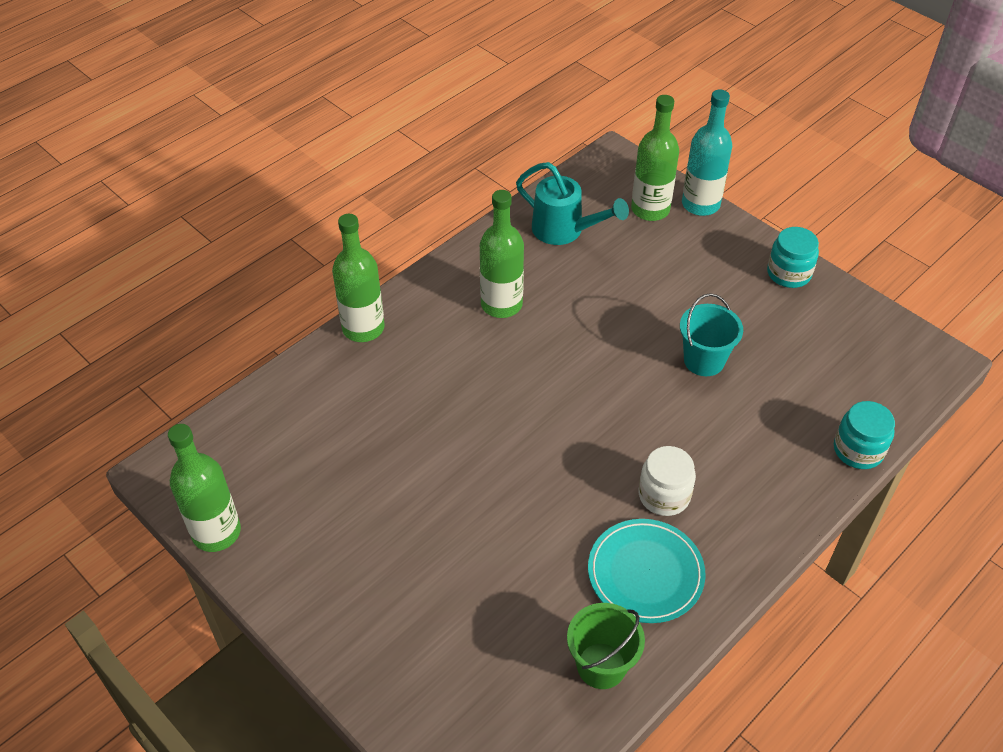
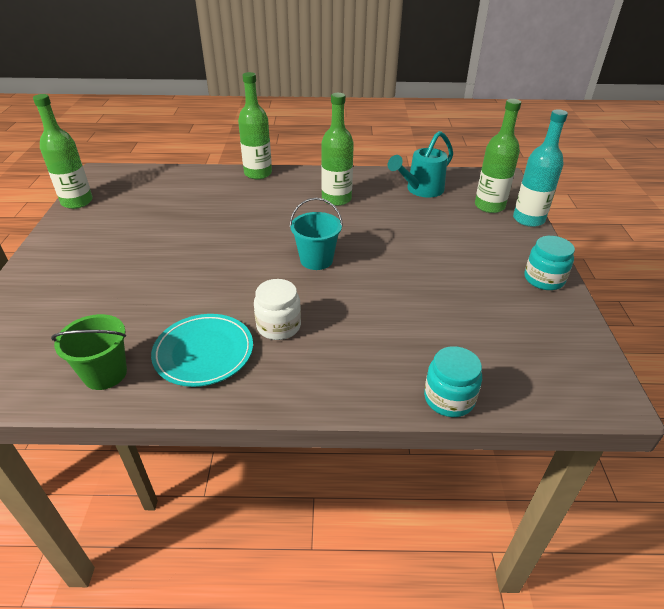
camera: 45 degrees right, 10 degrees down
turquoise watering can [516,162,629,245] -> turquoise watering can turned 60 degrees clockwise [388,131,453,198]
turquoise bucket [680,293,743,376] -> turquoise bucket moved to [289,198,343,270]

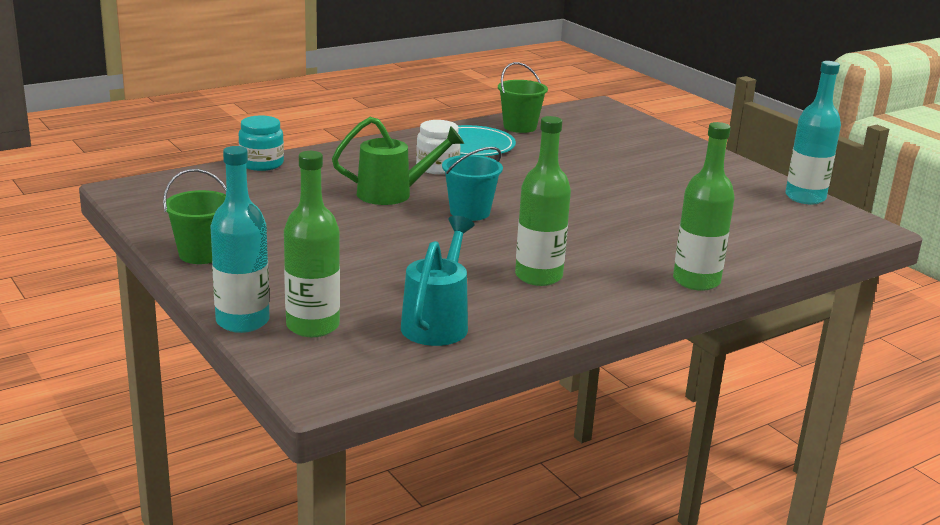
camera: 145 degrees right, 15 degrees down
green bottle [33,94,93,209] -> turquoise bottle [785,61,841,204]
turquoise jar [524,236,575,290] -> green bucket [163,169,226,264]
none -> green watering can [332,117,464,205]

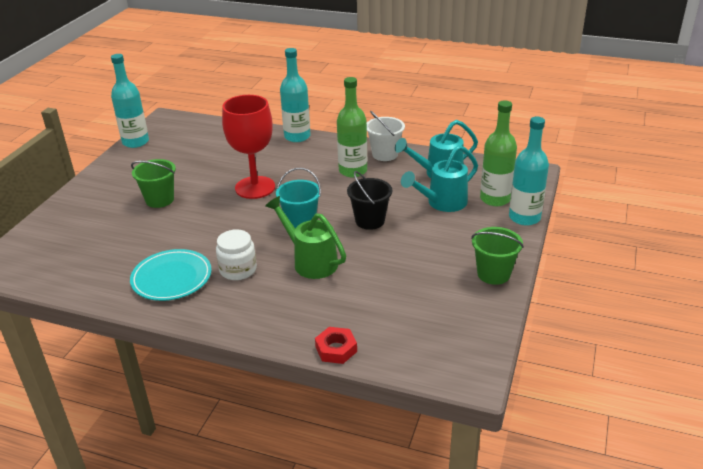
camera: 125 degrees left, 10 degrees up
turquoise jar [239,116,284,171] -> red nut [315,327,357,364]
green bucket [498,62,548,133] -> green bucket moved to [131,159,176,208]
green bottle [673,122,735,291] -> turquoise bottle [280,48,310,142]
none -> red goblet [222,95,275,199]
none -> black bucket [347,171,392,230]
none -> white bucket [367,111,405,161]
none -> turquoise watering can [401,145,478,212]

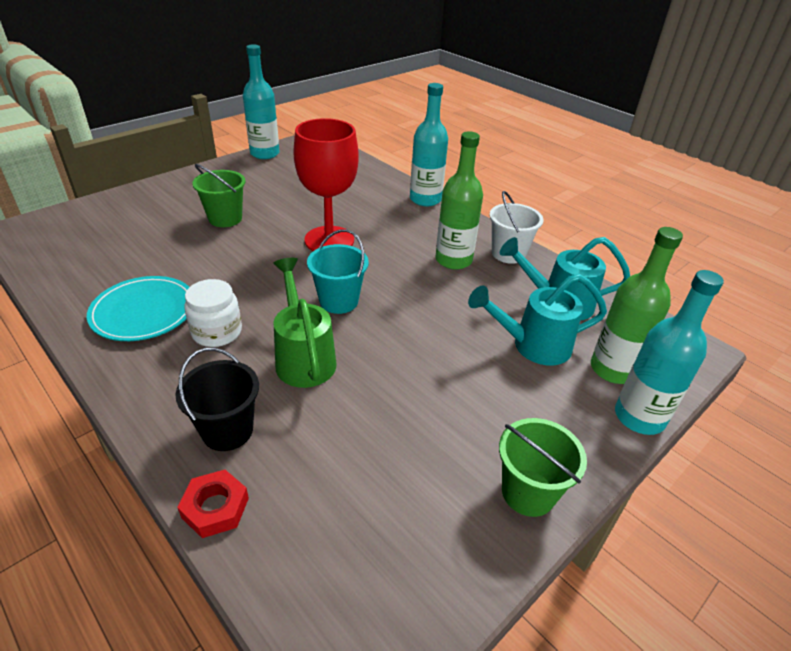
camera: 25 degrees right, 5 degrees up
black bucket [347,171,392,230] -> black bucket moved to [175,348,259,451]

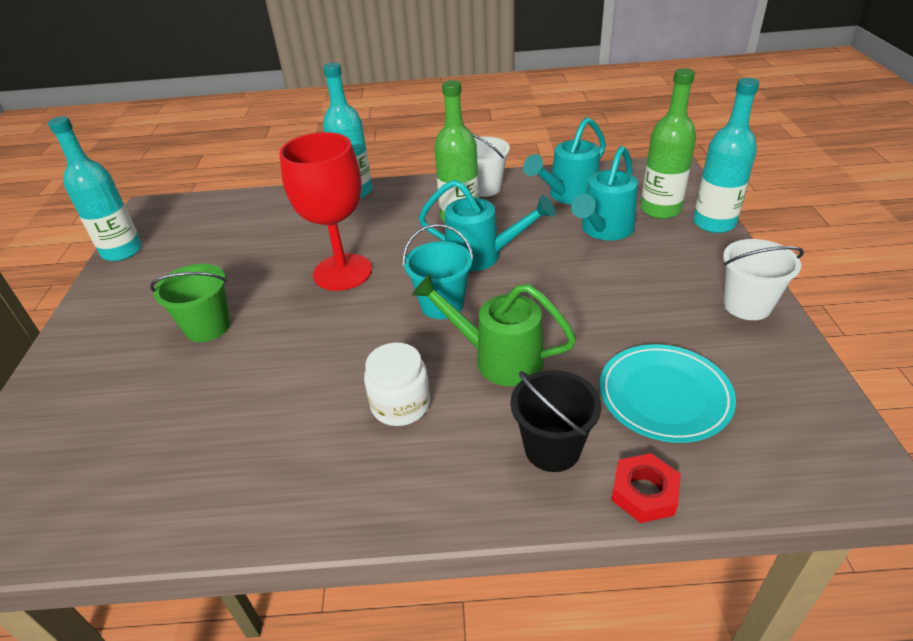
camera: 45 degrees left, 0 degrees up
turquoise plate [87,276,189,341] -> turquoise plate moved to [600,344,736,443]
green bucket [499,418,587,517] -> white bucket [723,239,804,320]
none -> turquoise watering can [419,179,556,271]

